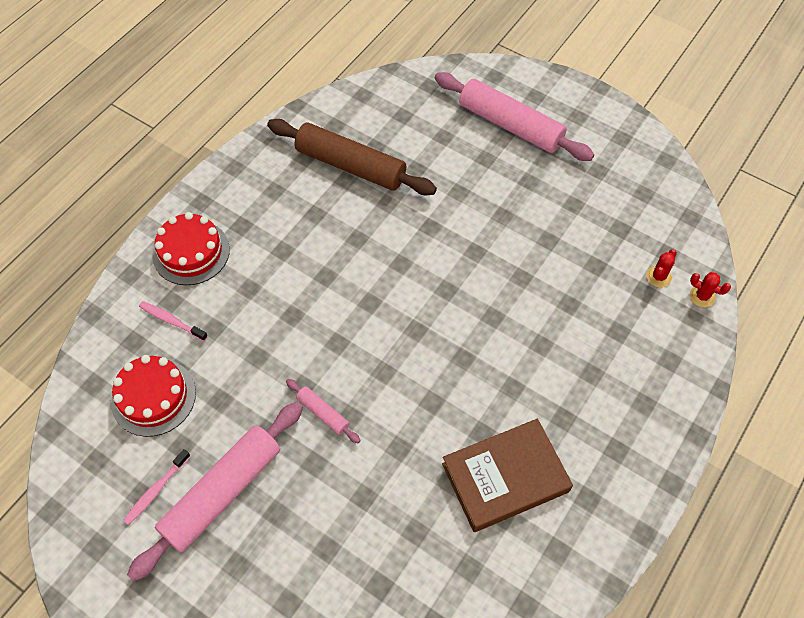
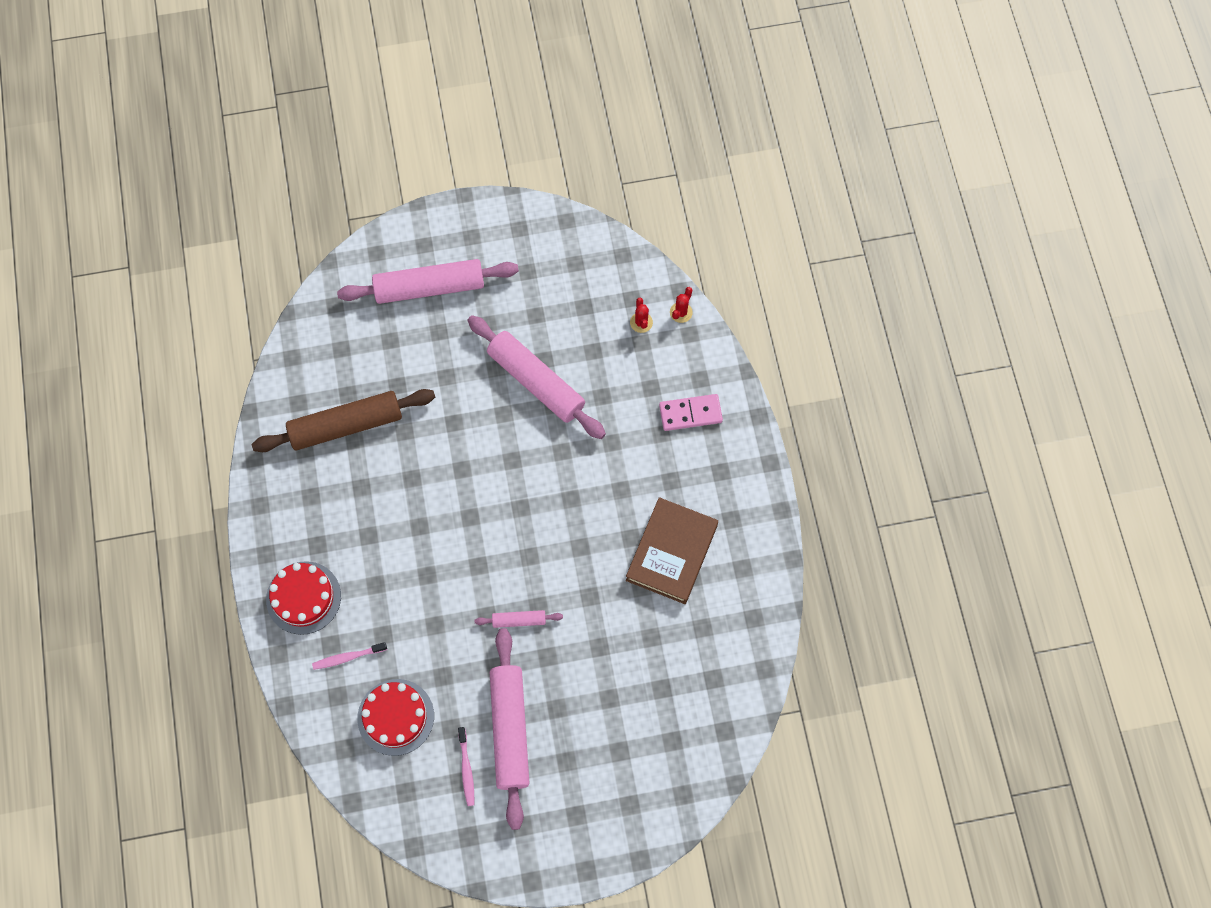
camera: 45 degrees left, 10 degrees up
red cactus [690,272,731,307] -> red cactus turned 45 degrees counterclockwise [670,287,693,323]
none -> pink rolling pin [468,315,606,439]
none -> pink domino [659,394,723,431]

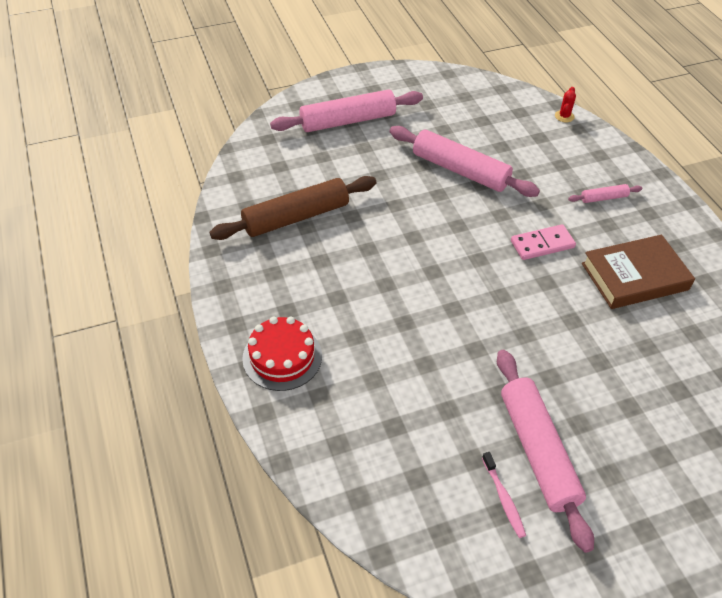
camera: 10 degrees left, 20 degrees down
pink toothbrush [312,642,387,670] -> none
red cake [357,679,434,756] -> none
pink rolling pin [475,610,563,628] -> pink rolling pin moved to [568,184,642,203]
brown book [626,497,718,604] -> brown book turned 60 degrees clockwise [582,235,695,309]
red cactus [630,298,653,333] -> none
pink domino [659,394,723,431] -> pink domino moved to [511,224,576,260]

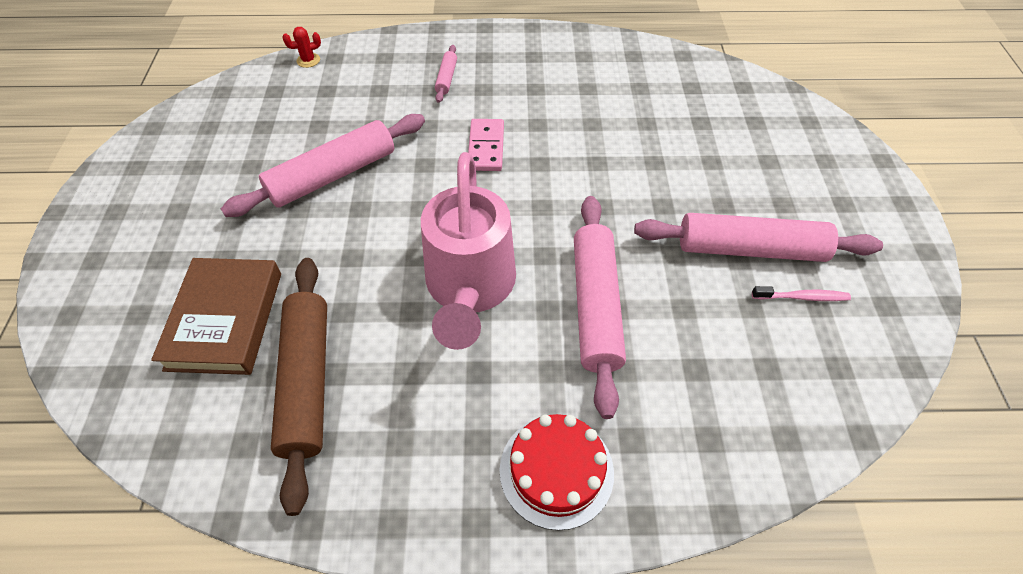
camera: 70 degrees left, 5 degrees up
pink rolling pin [270,89,423,132] -> pink rolling pin moved to [574,196,626,419]
red cactus [555,87,576,122] -> red cactus turned 60 degrees counterclockwise [282,27,321,68]
brown book [582,235,695,309] -> brown book moved to [151,258,281,375]
none -> pink watering can [421,152,516,350]

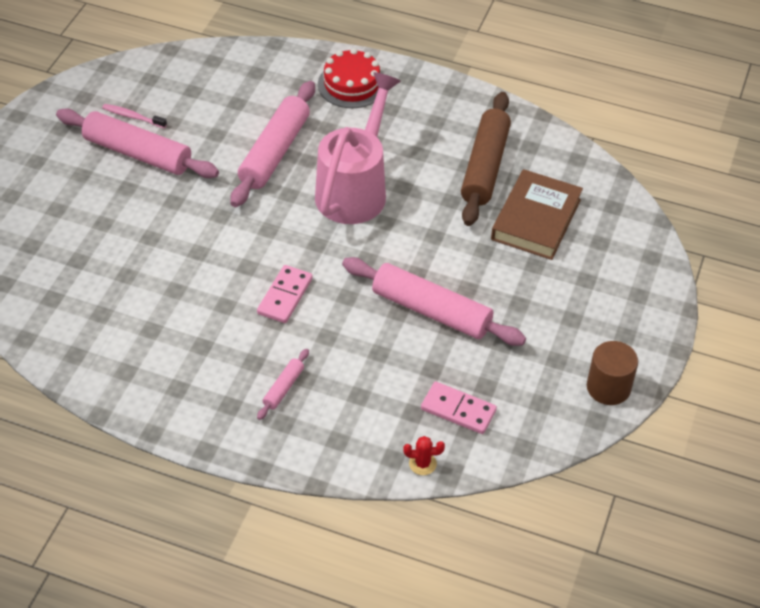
camera: 160 degrees left, 5 degrees down
pink rolling pin [221,114,425,217] -> pink rolling pin turned 45 degrees clockwise [342,257,526,346]
none -> pink domino [421,382,497,434]
none -> brown cylinder [587,341,638,405]

